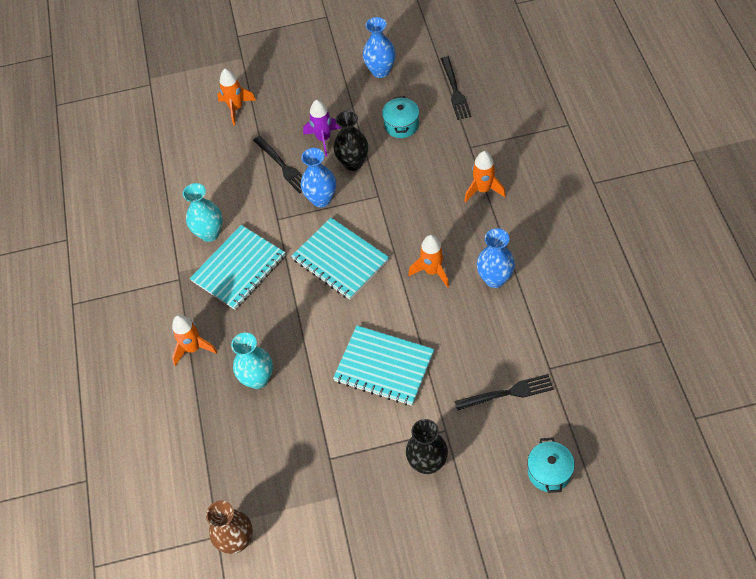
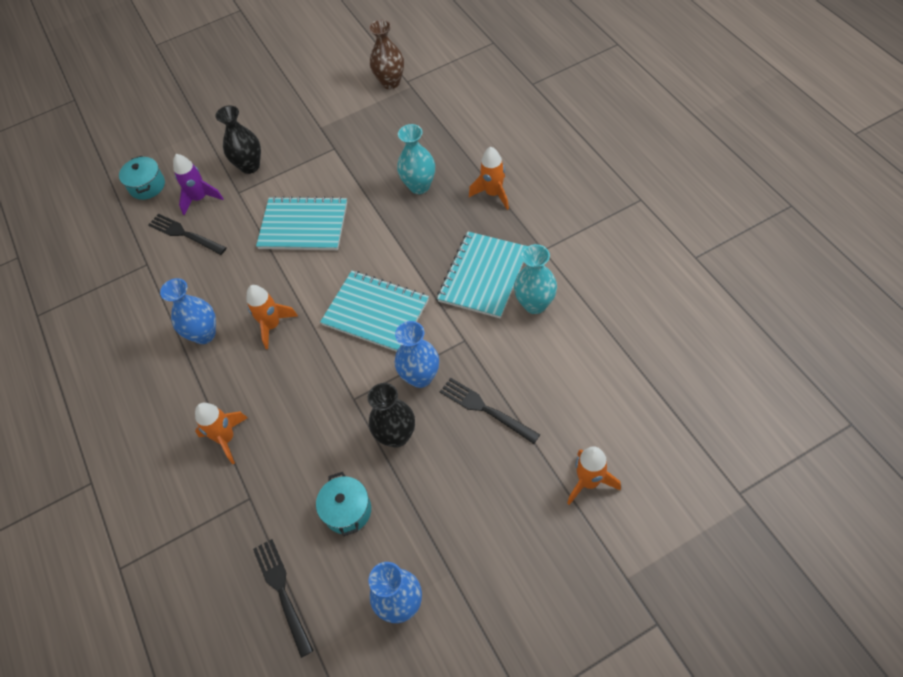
camera: 165 degrees right, 0 degrees up
purple rocket [303,99,342,157] -> purple rocket moved to [173,154,224,215]
black fork [455,374,554,411] -> black fork turned 60 degrees clockwise [148,214,227,255]

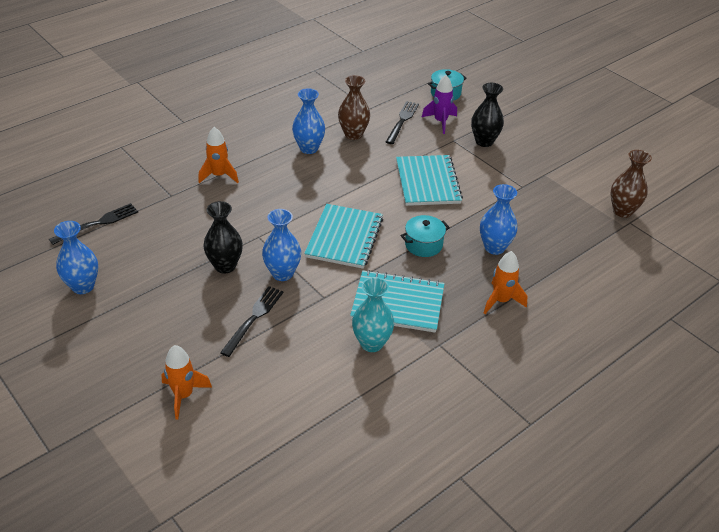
camera: 70 degrees right, 15 degrees down
orange rocket [246,285,298,349] -> none
turquoise pot [316,472,371,536] -> turquoise pot moved to [401,215,450,257]
turquoise vase [397,124,435,194] -> blue vase [480,184,518,255]
none -> brown vase [338,75,370,140]

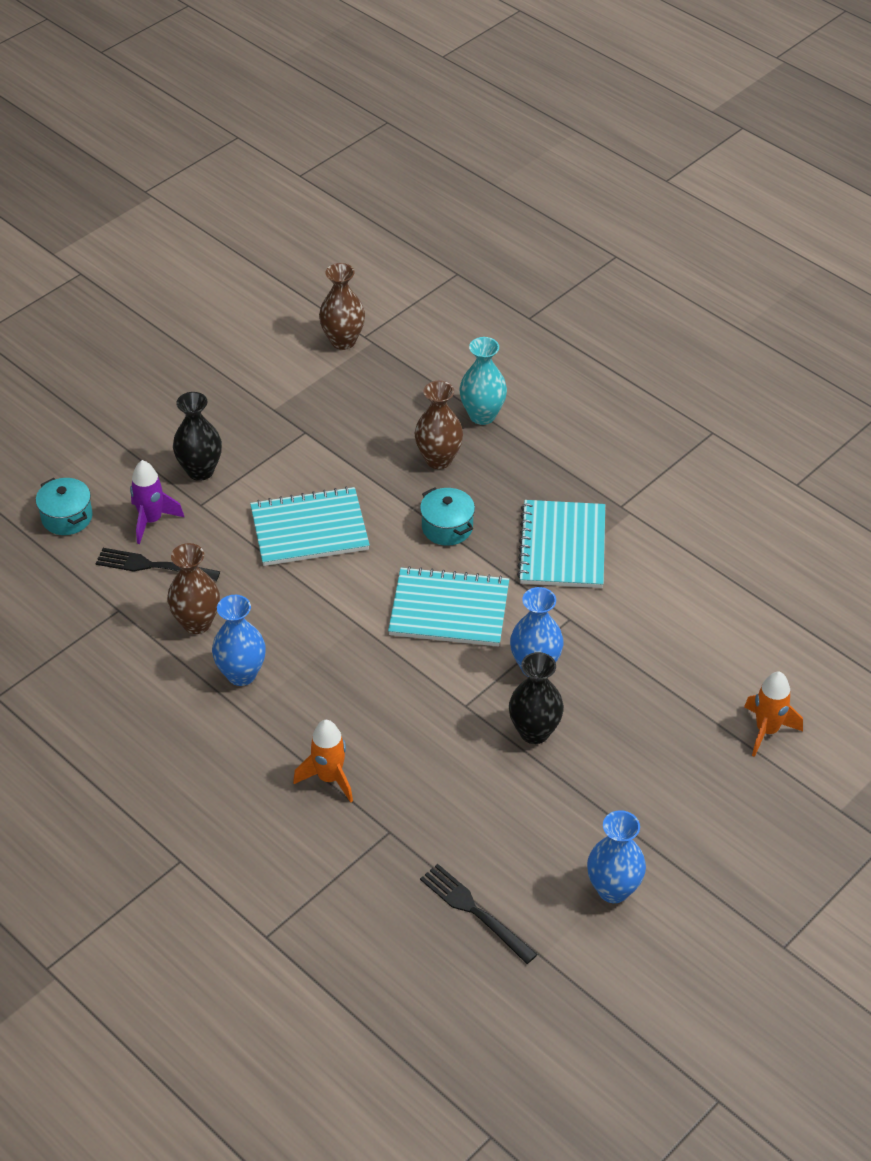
camera: 95 degrees left, 5 degrees up
black fork [220,286,284,357] -> none
turquoise vase [352,277,394,352] -> turquoise vase moved to [459,337,507,425]
blue vase [480,184,518,255] -> brown vase [415,381,463,469]
orange rocket [484,251,527,314] -> none

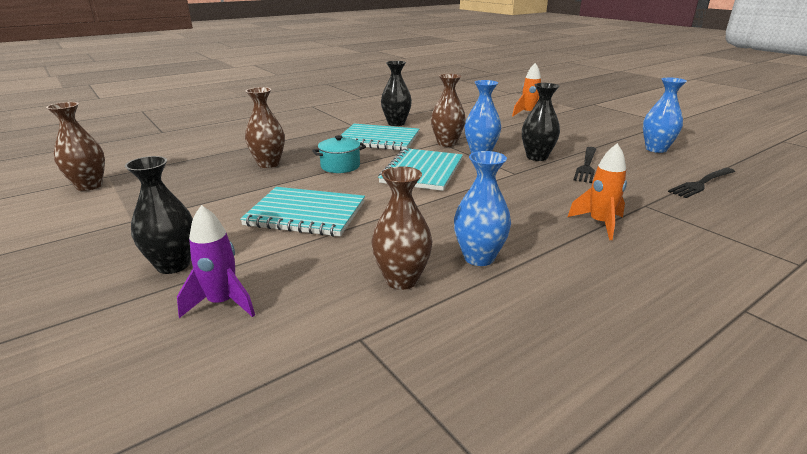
camera: 80 degrees left, 20 degrees down
turquoise pot [36,478,92,535] -> none
black fork [96,548,220,581] -> black fork moved to [574,147,596,183]
turquoise notebook [250,486,370,566] -> turquoise notebook turned 75 degrees counterclockwise [240,187,365,237]
turquoise vase [459,337,507,425] -> none
none -> black vase [381,61,412,126]
none -> brown vase [431,74,466,147]

